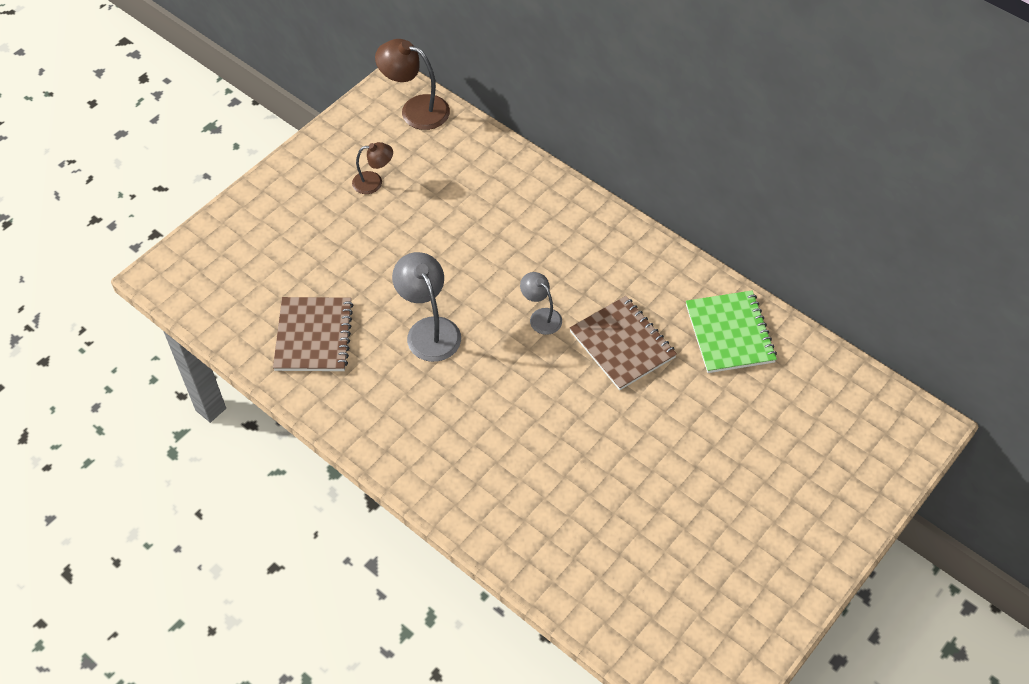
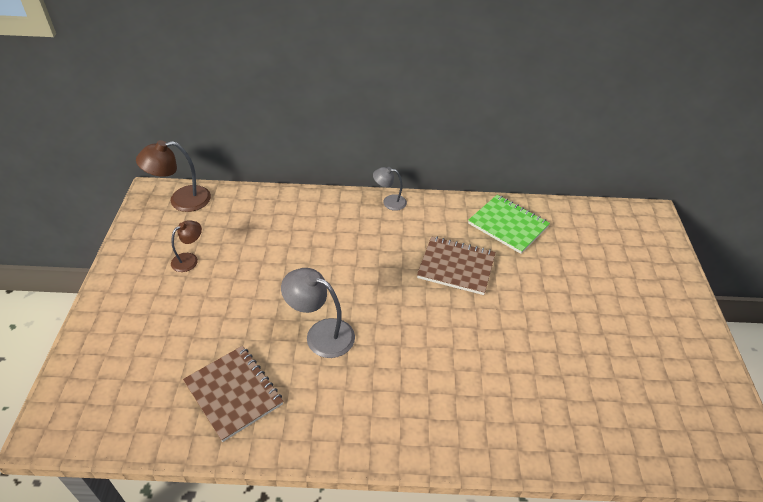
camera: 40 degrees left, 10 degrees down
grey lamp [520,272,562,335] -> grey lamp moved to [373,167,407,211]

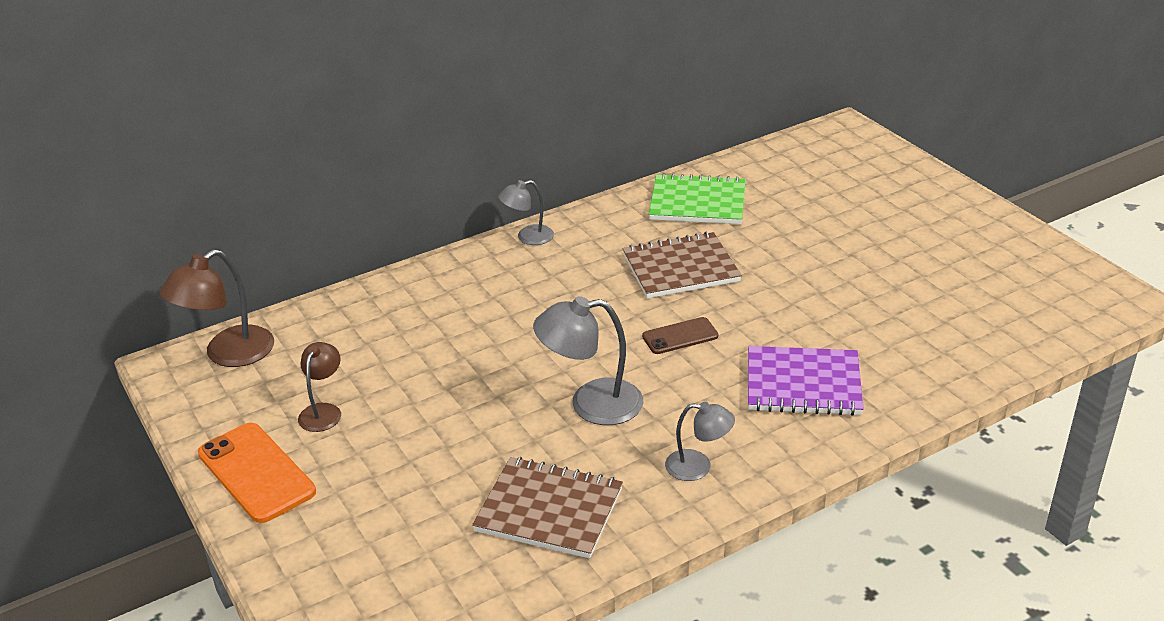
camera: 30 degrees left, 10 degrees down
none -> orange phone [198,423,316,523]
none -> brown phone [642,317,718,354]
none -> grey lamp [665,402,735,481]
none -> purple notebook [748,346,864,416]

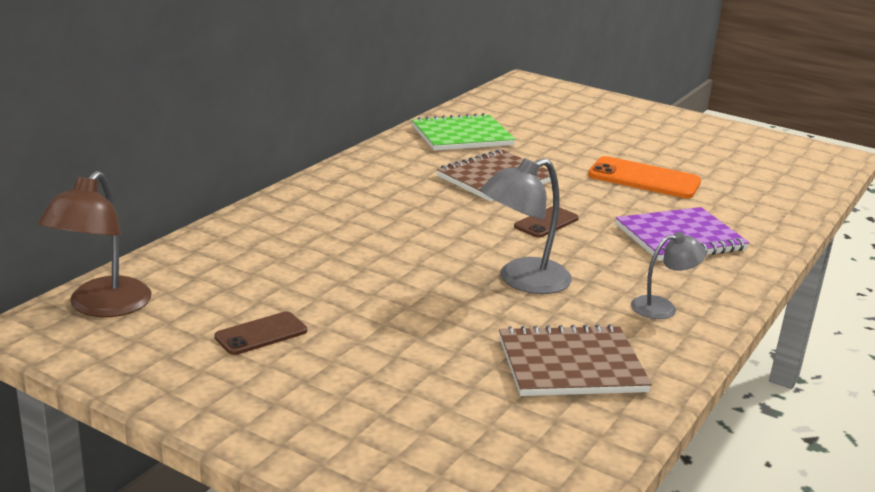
camera: 30 degrees left, 10 degrees down
orange phone [198,423,316,523] -> orange phone moved to [588,156,701,198]
brown lamp [298,342,341,432] -> brown phone [214,312,307,355]
grey lamp [498,180,554,245] -> none

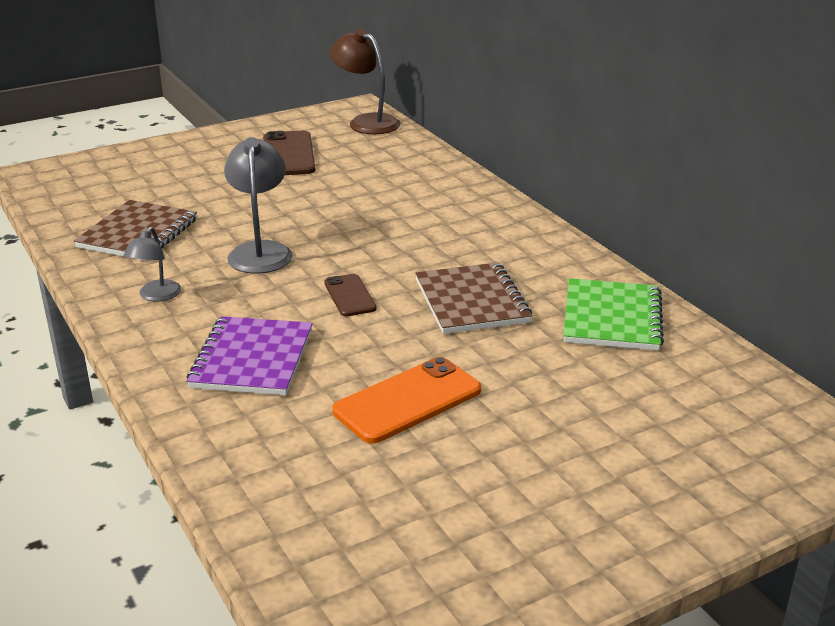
camera: 120 degrees right, 5 degrees up
brown phone [214,312,307,355] -> brown phone [263,131,315,175], size x1.71

